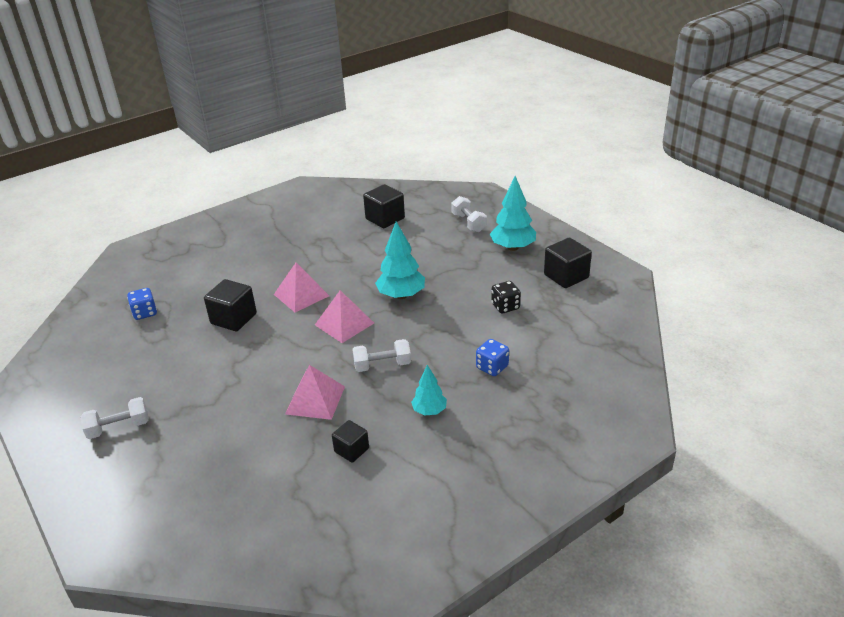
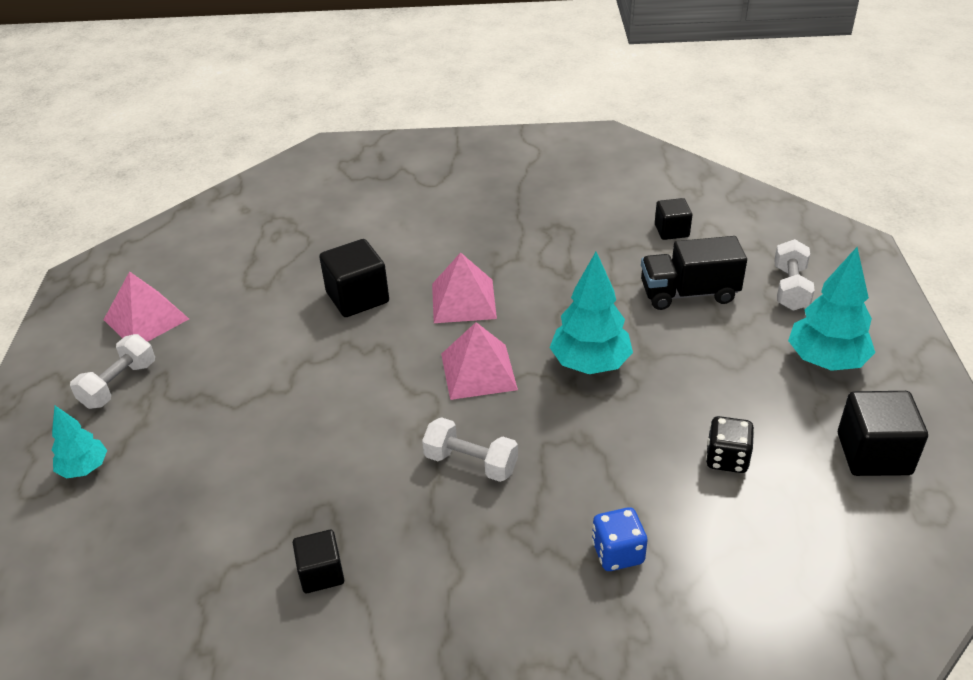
camera: 35 degrees right, 5 degrees up
white dumbbell [80,397,149,439] -> white dumbbell turned 75 degrees counterclockwise [70,334,155,409]
blue dice [127,288,157,320] -> none
pink pyramid [285,365,345,420] -> pink pyramid moved to [104,271,189,342]
black cube [363,184,405,228] -> black cube [655,198,692,240], size x0.62
turquoise tree [411,365,447,416] -> turquoise tree moved to [52,406,107,478]
none -> black truck [641,236,747,310]

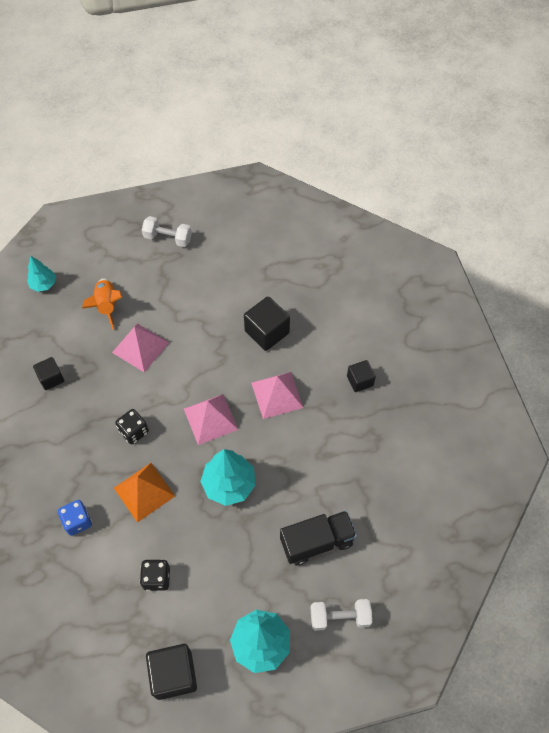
camera: 75 degrees right, 20 degrees up
turquoise tree [52,406,107,478] -> turquoise tree moved to [27,256,56,292]
pink pyramid [104,271,189,342] -> pink pyramid moved to [112,324,169,372]
white dumbbell [422,417,518,482] -> black dice [115,409,149,444]
black truck [641,236,747,310] -> black truck turned 90 degrees clockwise [280,511,357,565]
black cube [655,198,692,240] -> black cube moved to [347,360,376,392]
none -> orange rocket [82,278,122,330]
none -> orange pyramid [114,463,175,523]

